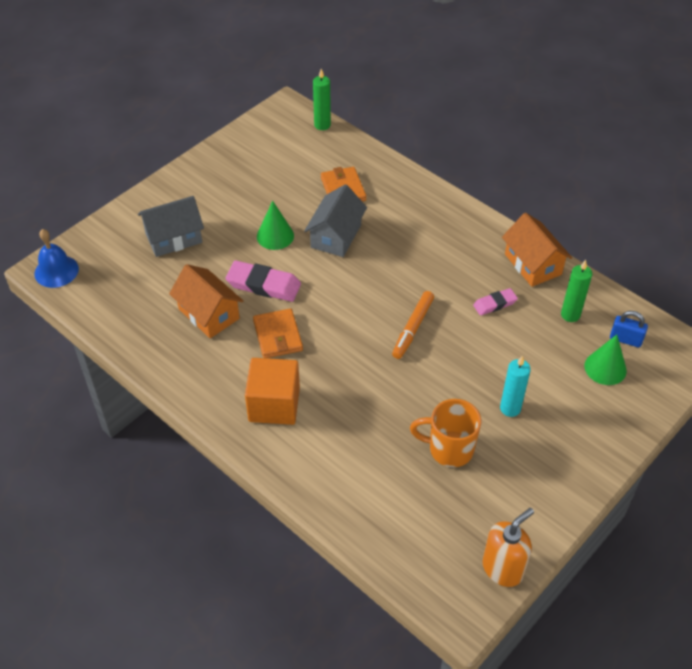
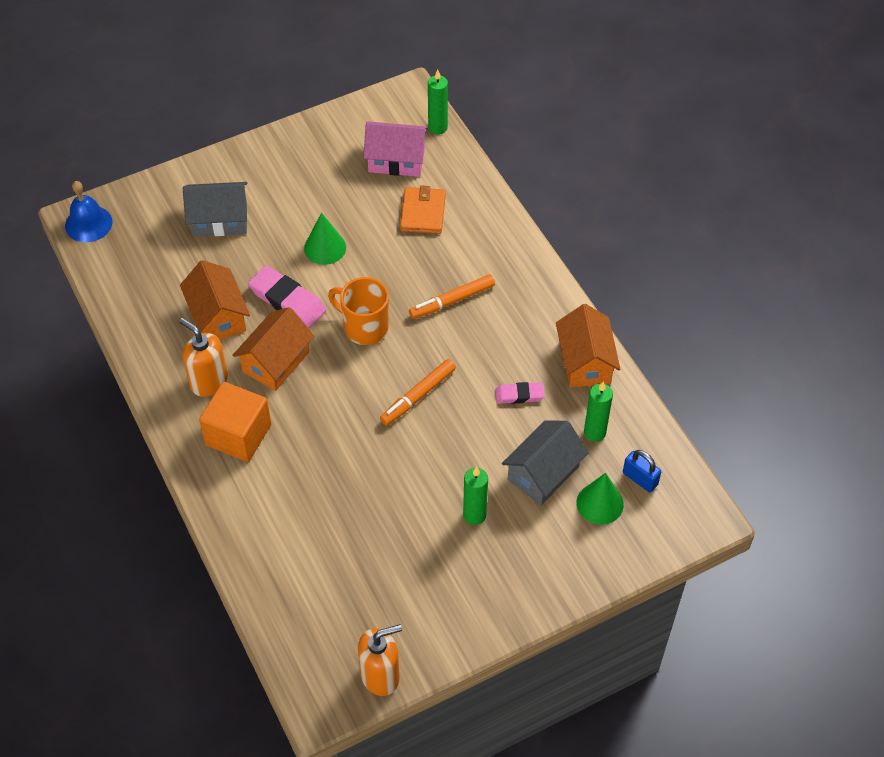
camera: 20 degrees right, 5 degrees up
orange wallet [253,308,303,358] -> orange house [232,307,314,391]
grey house [304,184,367,257] -> grey house moved to [502,420,588,505]
orange mug [410,399,481,467] -> orange mug moved to [328,277,389,345]
turquoise candle [500,356,531,417] -> green candle [463,467,488,525]
none -> orange soap dispenser [179,318,228,397]
none -> pink house [363,122,428,177]
none -> orange marker [409,274,495,319]

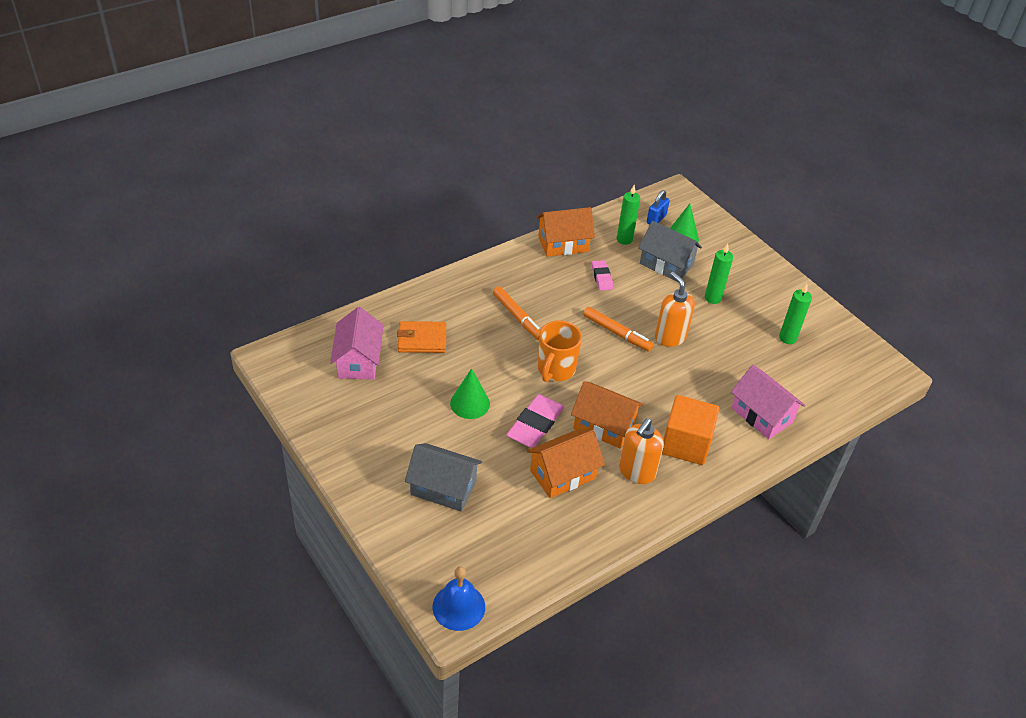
camera: 100 degrees left, 10 degrees down
grey house [183,182,247,237] -> grey house turned 60 degrees counterclockwise [405,443,482,512]
orange soap dispenser [358,624,402,696] -> orange soap dispenser moved to [655,272,695,347]
green candle [428,70,448,135] -> green candle moved to [779,284,812,344]
none -> pink house [731,365,805,439]

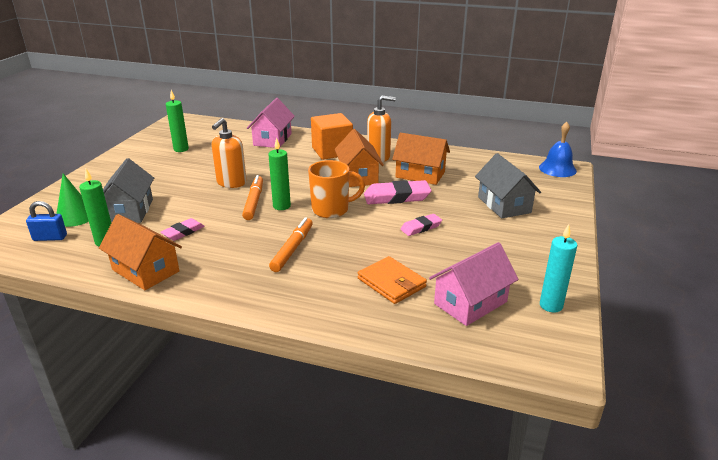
camera: 125 degrees left, 15 degrees down
green cone [450,368,490,419] -> pink eraser [400,214,442,236]
green candle [705,243,733,304] -> green candle moved to [268,137,291,210]
none -> turquoise candle [540,224,577,313]

